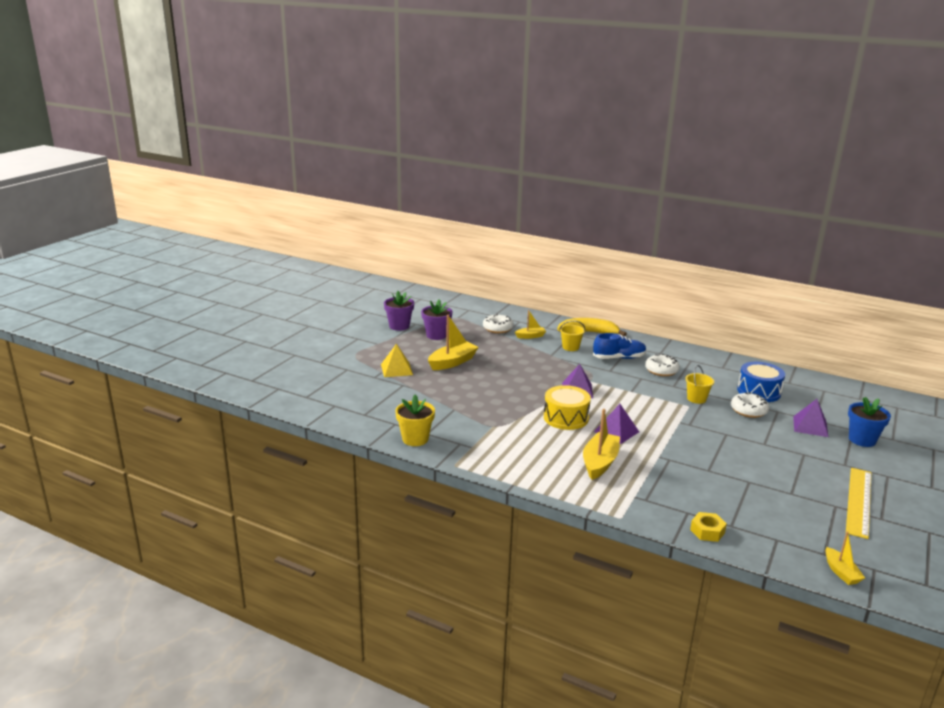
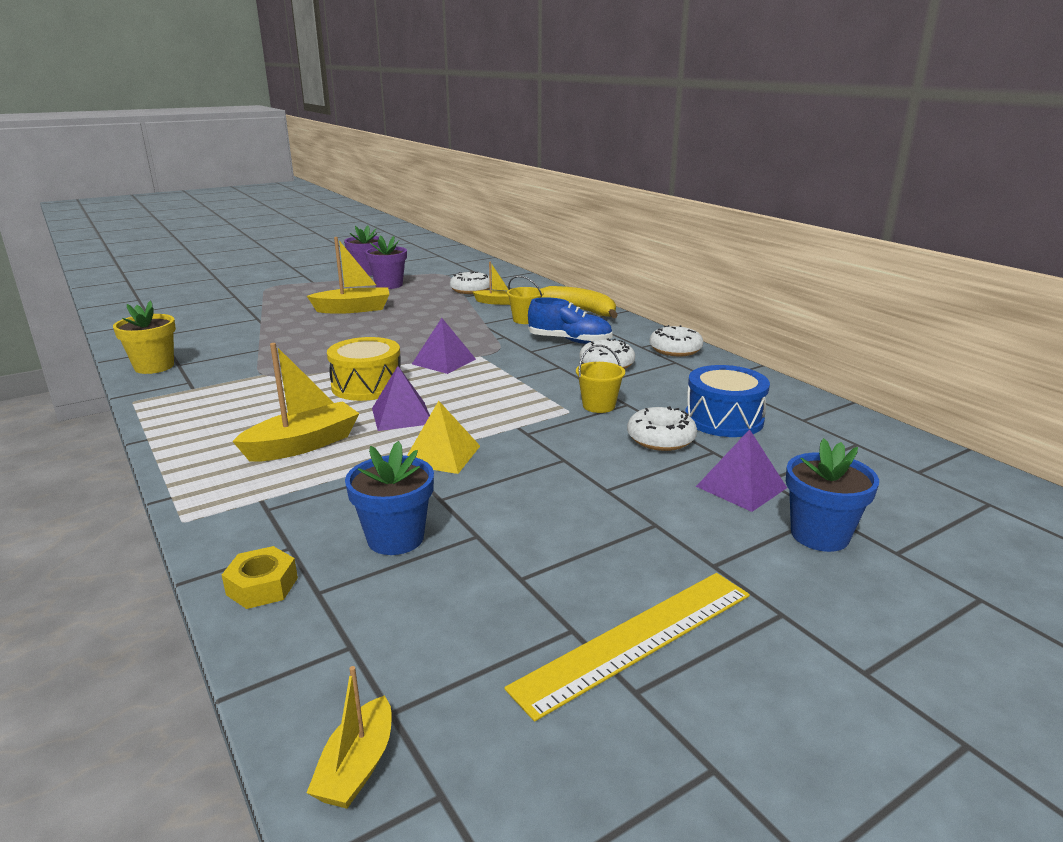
camera: 30 degrees right, 0 degrees up
yellow pyramid [381,344,413,377] -> yellow pyramid moved to [407,401,480,474]
none -> blue flower pot [345,441,434,555]
none -> white donut [649,325,703,356]

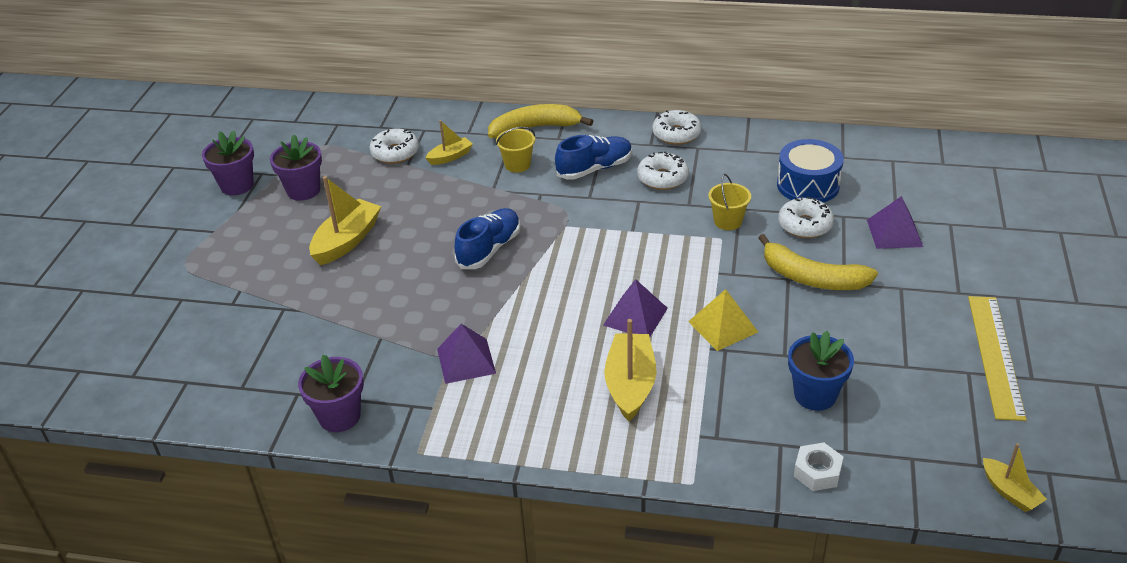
camera: 45 degrees left, 15 degrees up
yellow flower pot [113,301,176,374] -> purple flower pot [298,354,364,432]
yellow nut [222,546,298,609] -> white nut [794,442,843,491]
yellow drum [327,337,401,401] -> none
purple pyramid [412,318,476,374] -> purple pyramid moved to [437,324,496,384]
blue flower pot [786,438,879,552] -> none
none -> blue shoe [455,208,520,269]
none -> yellow banana [758,234,878,290]

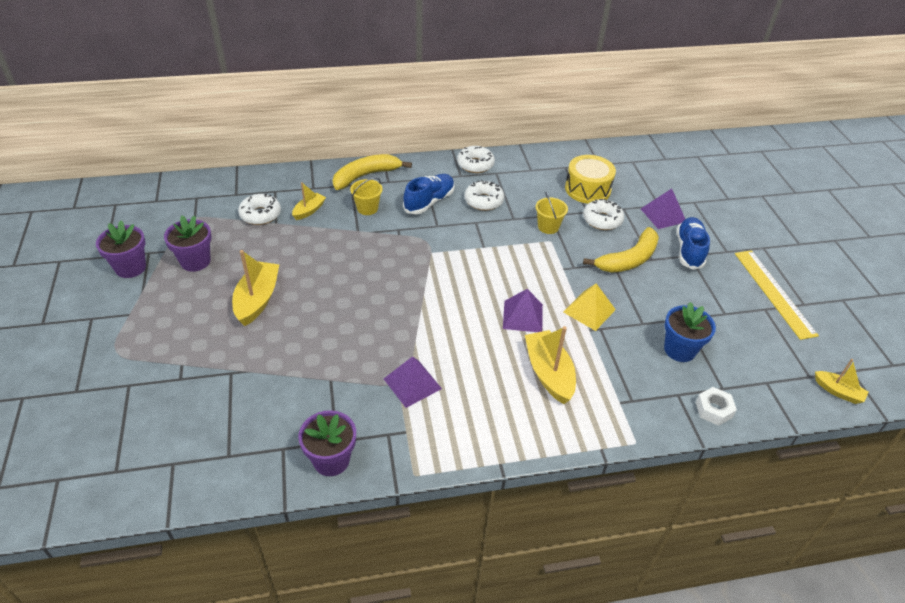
camera: 25 degrees left, 5 degrees up
blue shoe [455,208,520,269] -> blue shoe moved to [677,217,710,270]
yellow banana [758,234,878,290] -> yellow banana turned 45 degrees counterclockwise [583,227,659,273]
blue drum [777,139,844,203] -> yellow drum [565,155,616,204]

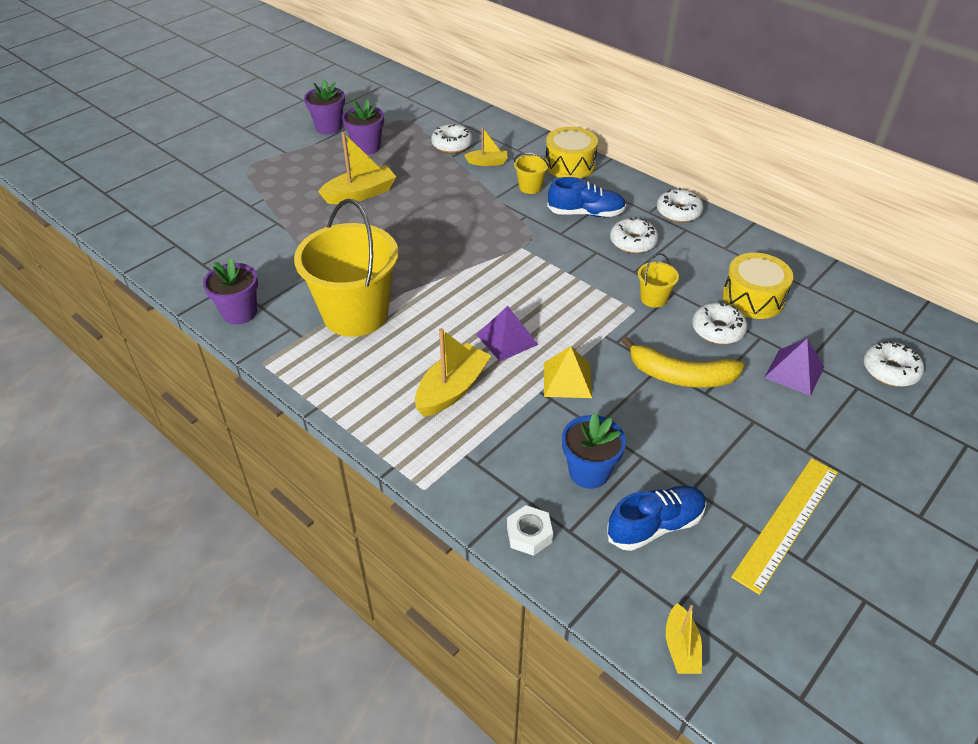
camera: 55 degrees right, 0 degrees up
yellow banana [333,154,412,190] -> yellow drum [546,127,598,178]
purple pyramid [384,356,442,408] -> yellow bucket [294,199,399,337]
blue shoe [677,217,710,270] -> blue shoe moved to [607,486,706,551]
none -> white donut [864,341,924,387]

